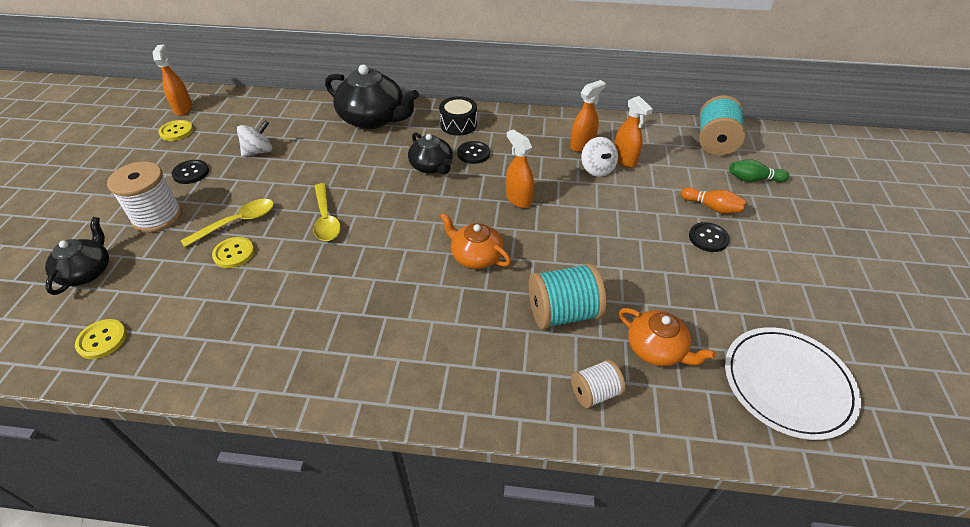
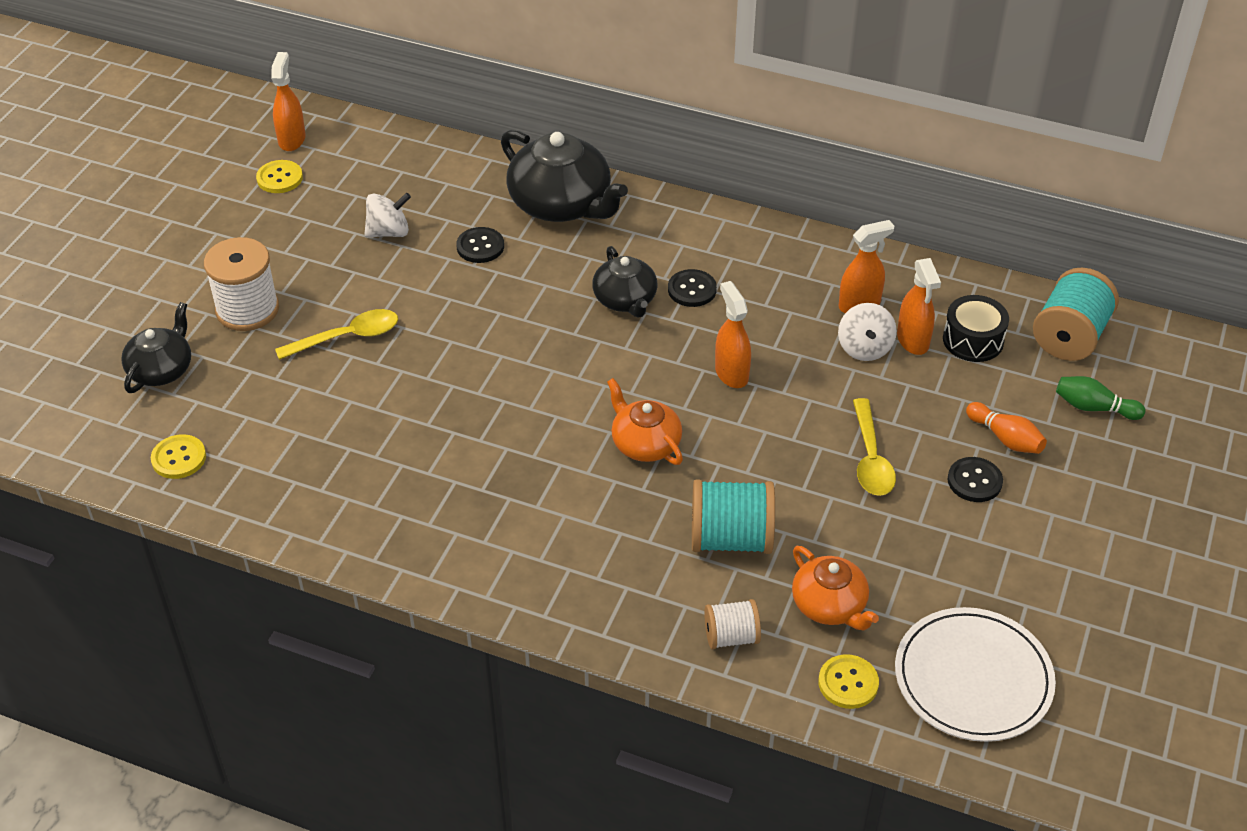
camera: 15 degrees right, 0 degrees up
black button [172,160,209,184] -> black button moved to [456,227,504,263]
yellow button [212,237,254,268] -> yellow button moved to [818,654,879,709]
yellow spoon [313,183,341,241] -> yellow spoon moved to [853,398,896,496]
black drum [439,96,477,136] -> black drum moved to [943,295,1009,362]

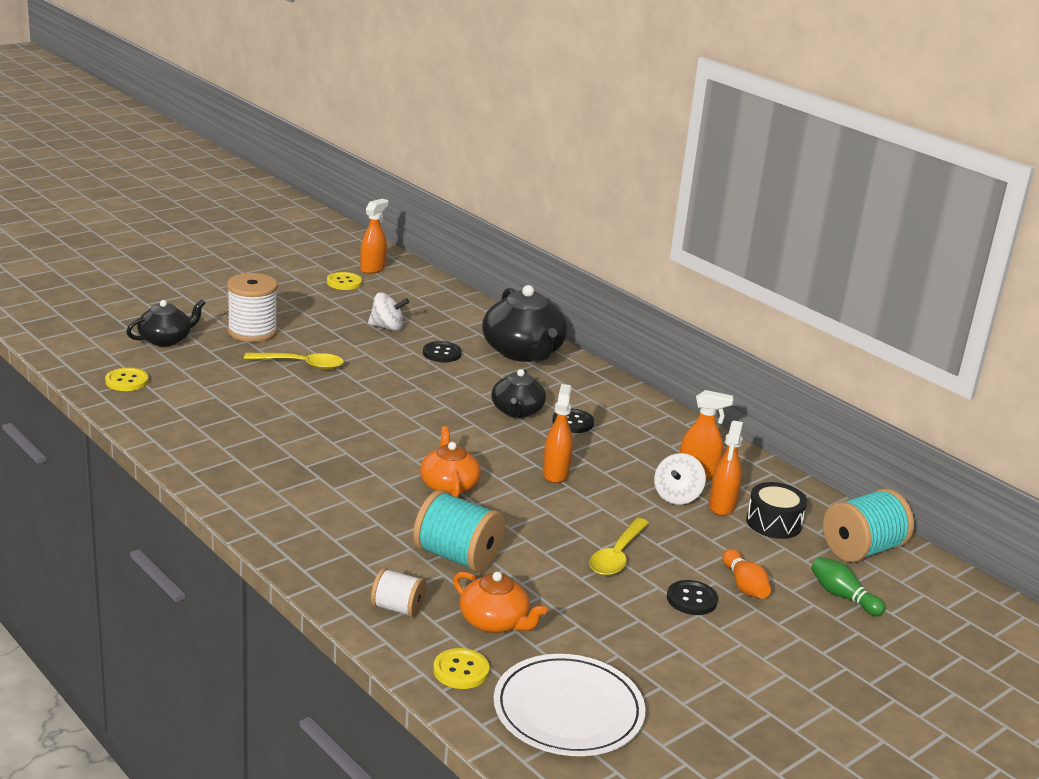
camera: 25 degrees right, 20 degrees down
orange teapot [792,546,879,631] -> orange teapot turned 45 degrees counterclockwise [453,572,547,633]

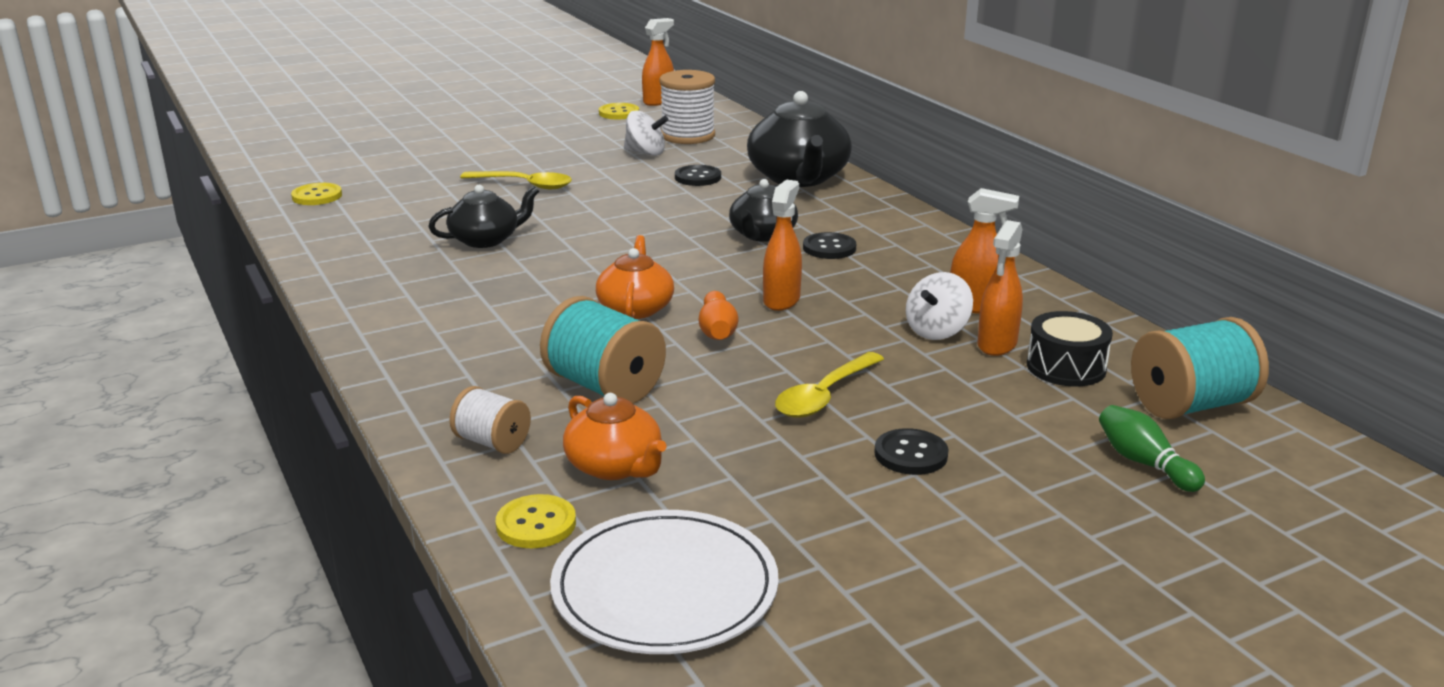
camera: 15 degrees right, 0 degrees up
black teapot [126,299,205,347] -> black teapot moved to [428,185,539,248]
white spool [227,273,278,342] -> white spool moved to [660,70,715,144]
orange bowling pin [723,549,771,599] -> orange bowling pin moved to [699,291,738,340]

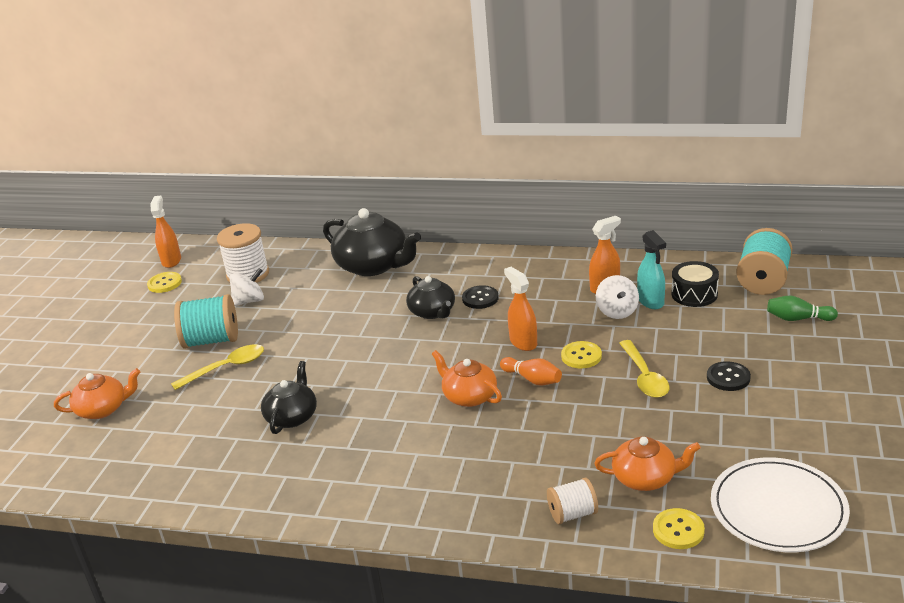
camera: 45 degrees left, 5 degrees up
yellow button [291,183,342,205] -> yellow button moved to [561,341,602,369]
turquoise spool [540,296,666,404] -> turquoise spool moved to [174,294,238,349]
black button [675,165,721,186] -> none
orange spray bottle [977,220,1023,356] -> turquoise spray bottle [637,230,666,309]
none -> orange teapot [54,368,140,419]

